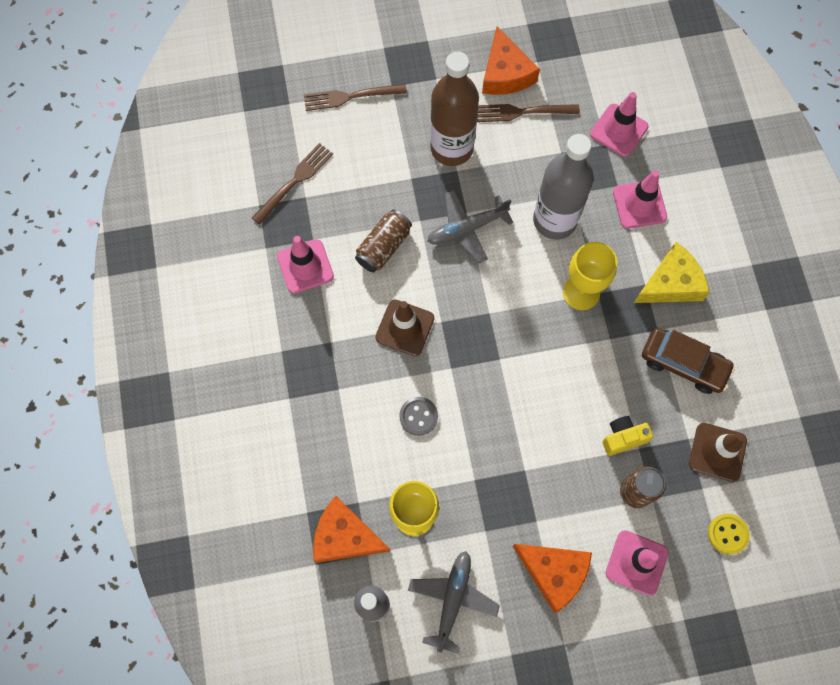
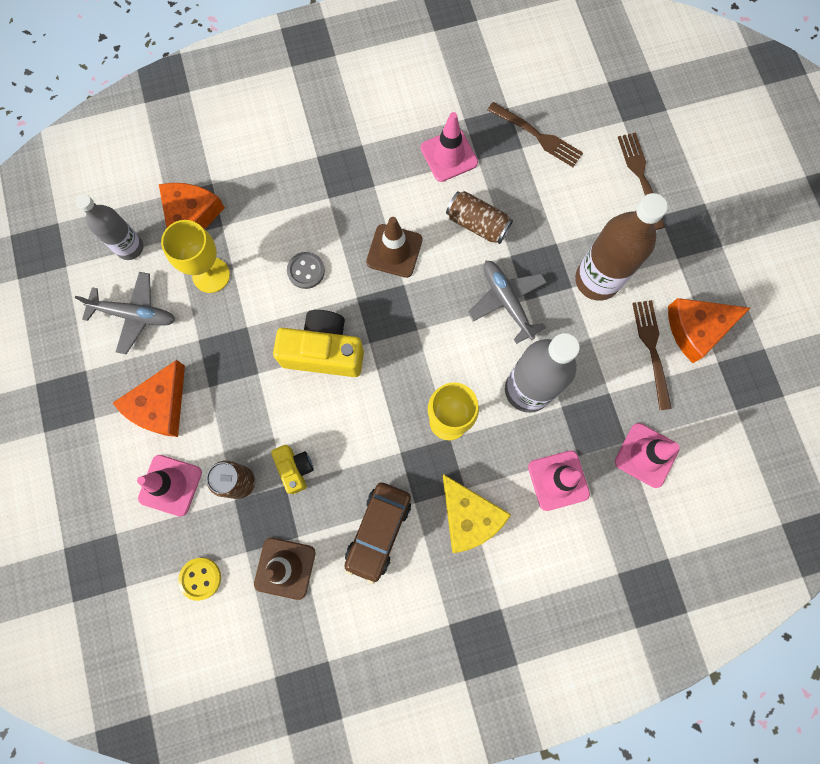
camera: 85 degrees right, 5 degrees up
none -> yellow camera [273,310,364,377]

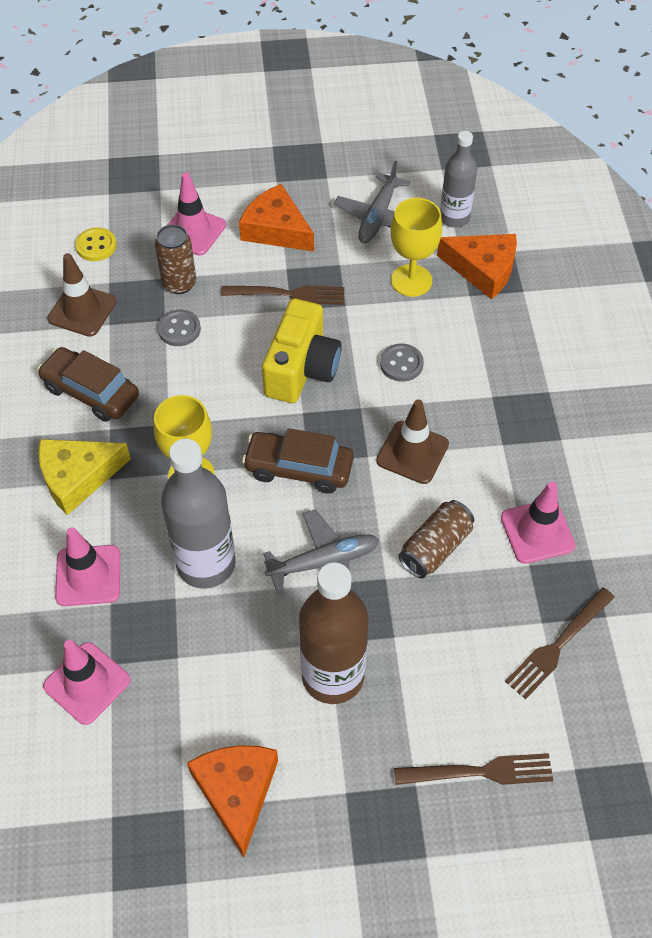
camera: 100 degrees right, 20 degrees down
yellow camera [271,445,314,494] -> grey button [158,310,201,346]
brown fork [632,300,672,410] -> brown fork moved to [221,286,344,305]
none -> brown car [242,428,353,494]

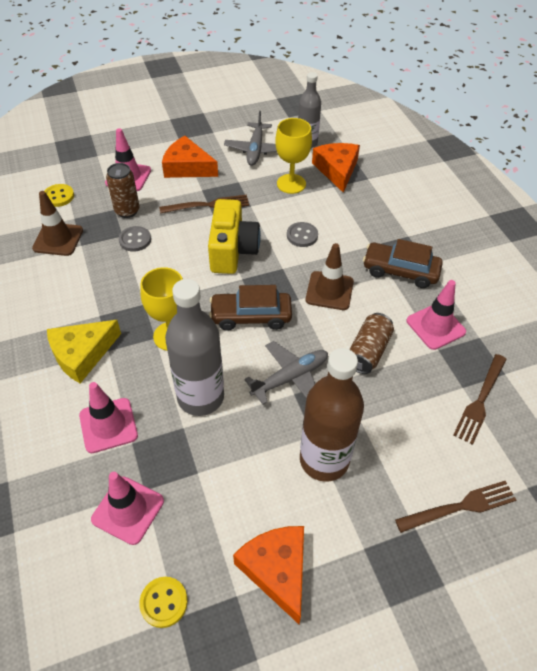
camera: 15 degrees left, 5 degrees down
brown car [37,347,139,422] -> brown car moved to [363,239,443,288]
orange cheese [437,234,517,300] -> orange cheese turned 105 degrees counterclockwise [312,143,360,193]
none -> yellow button [139,577,188,628]

